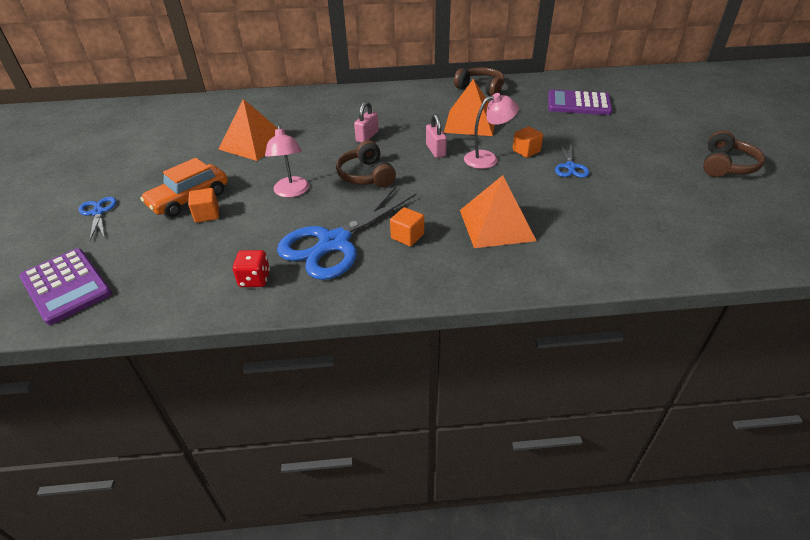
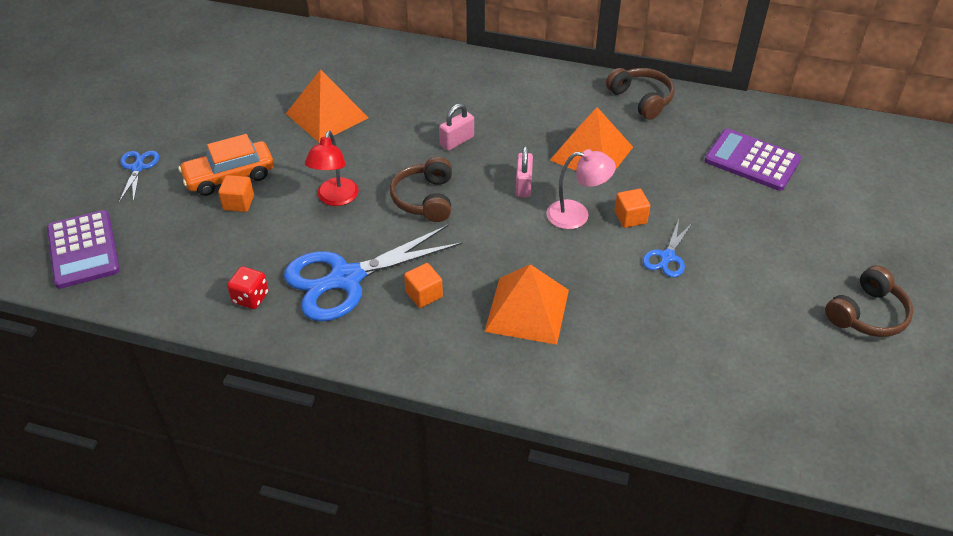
camera: 20 degrees right, 5 degrees up
pink lamp [265,125,309,198] -> red lamp [305,131,359,206]

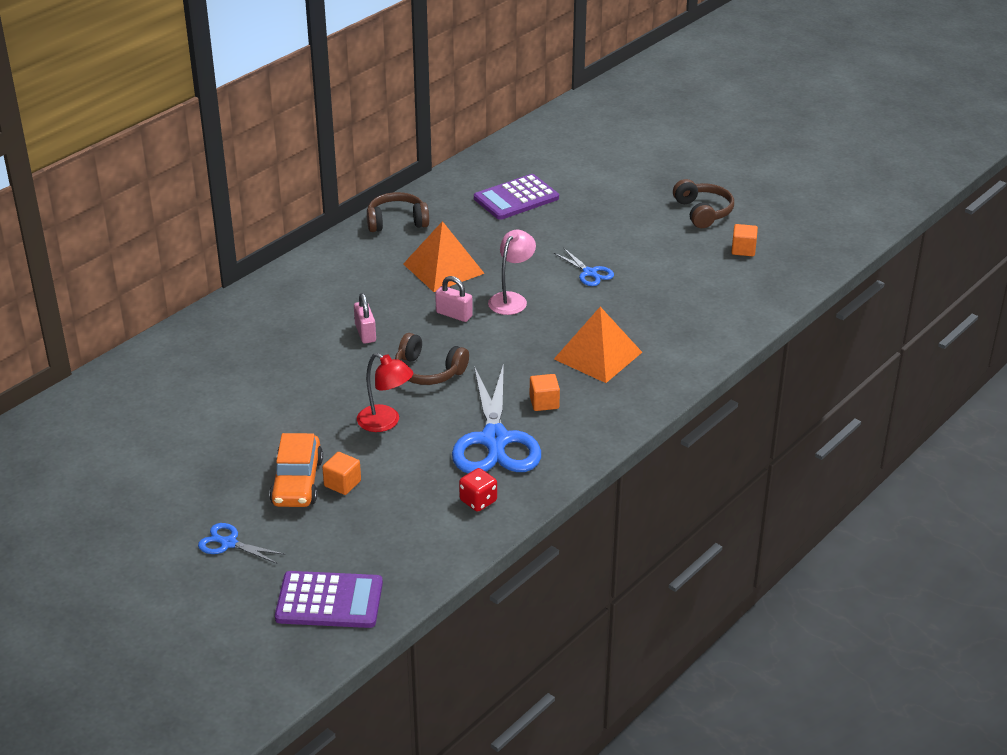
camera: 65 degrees left, 10 degrees down
orange pyramid [286,69,369,143] -> none
orange cube [615,189,650,228] -> orange cube moved to [731,224,758,256]

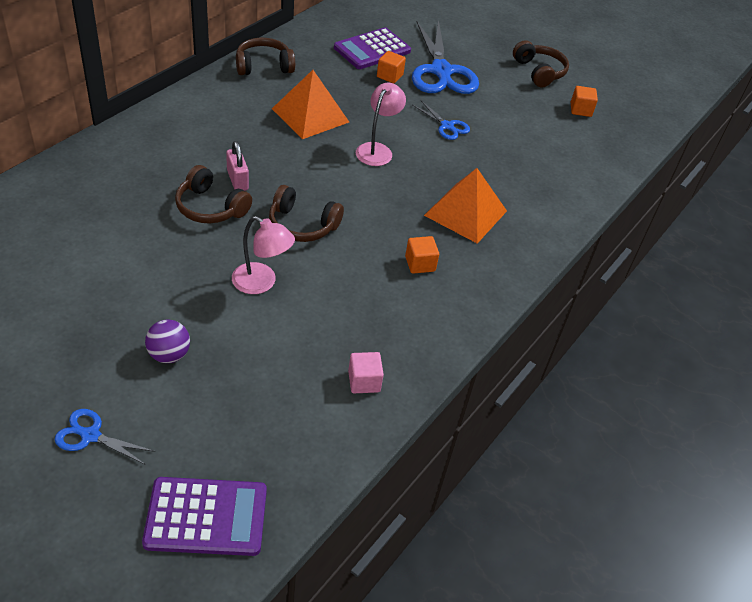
camera: 10 degrees left, 10 degrees up
orange car [269,433,323,507] -> purple ball [145,319,190,363]
orange cube [322,452,361,495] -> orange cube moved to [377,51,406,83]
red lamp [357,353,413,432] -> pink lamp [232,216,295,294]
pink padlock [435,276,473,322] -> none
blue scissors [452,363,541,473] -> blue scissors moved to [412,20,479,94]
red dice [459,468,497,511] -> pink cube [348,352,384,393]
none -> brown headphones [175,165,252,223]

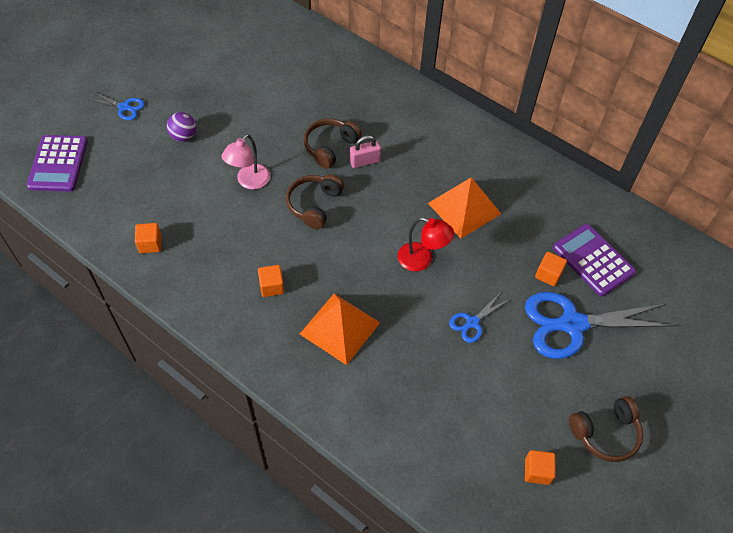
camera: 95 degrees right, 10 degrees up
blue scissors [55,409,155,465] -> blue scissors turned 90 degrees clockwise [86,92,145,120]
brown headphones [236,38,295,75] -> none
pink cube [348,352,384,393] -> orange cube [135,223,162,253]
pink lamp [356,83,406,166] -> red lamp [398,217,454,271]

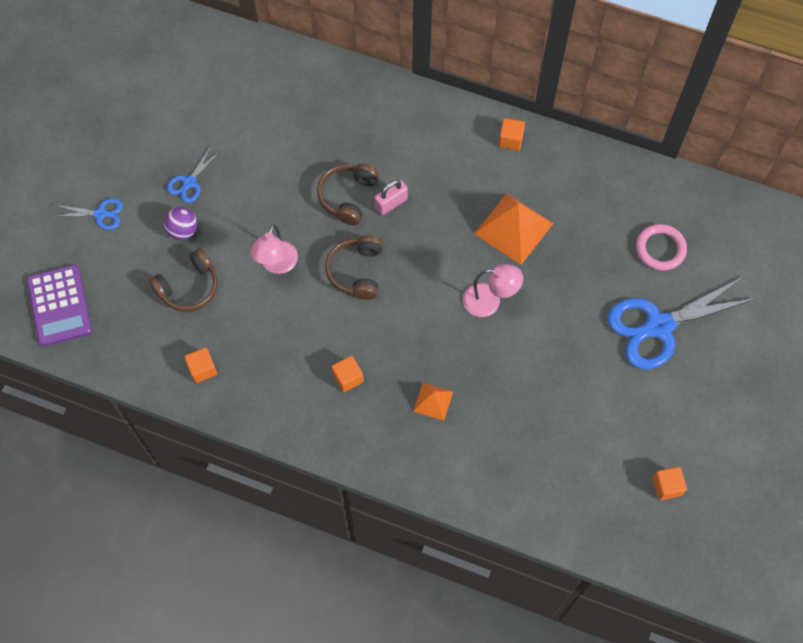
camera: 15 degrees left, 10 degrees up
orange pyramid [300,294,380,365] -> orange pyramid [413,383,453,421], size x0.53
red lamp [398,217,454,271] -> pink lamp [463,264,523,317]
blue scissors [449,292,509,343] -> blue scissors moved to [167,146,221,203]
orange cube [535,252,567,286] -> orange cube moved to [499,118,525,150]
purple calculator [553,224,636,296] -> pink ring [636,224,687,271]
brown headphones [569,396,643,462] -> brown headphones moved to [149,248,218,312]

